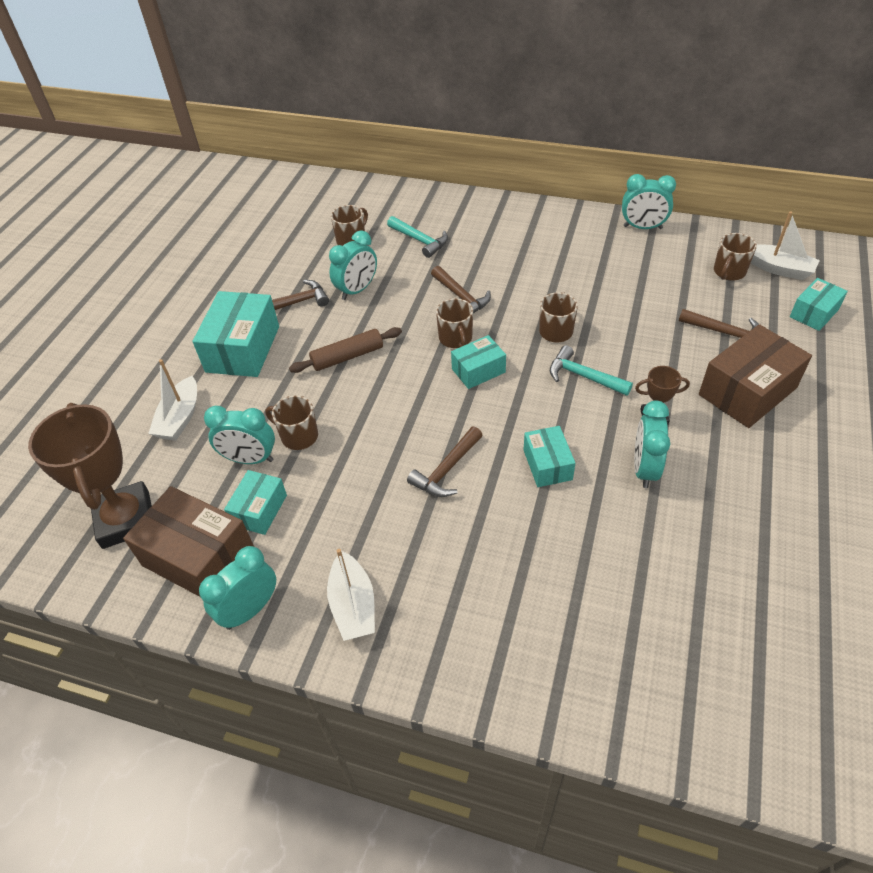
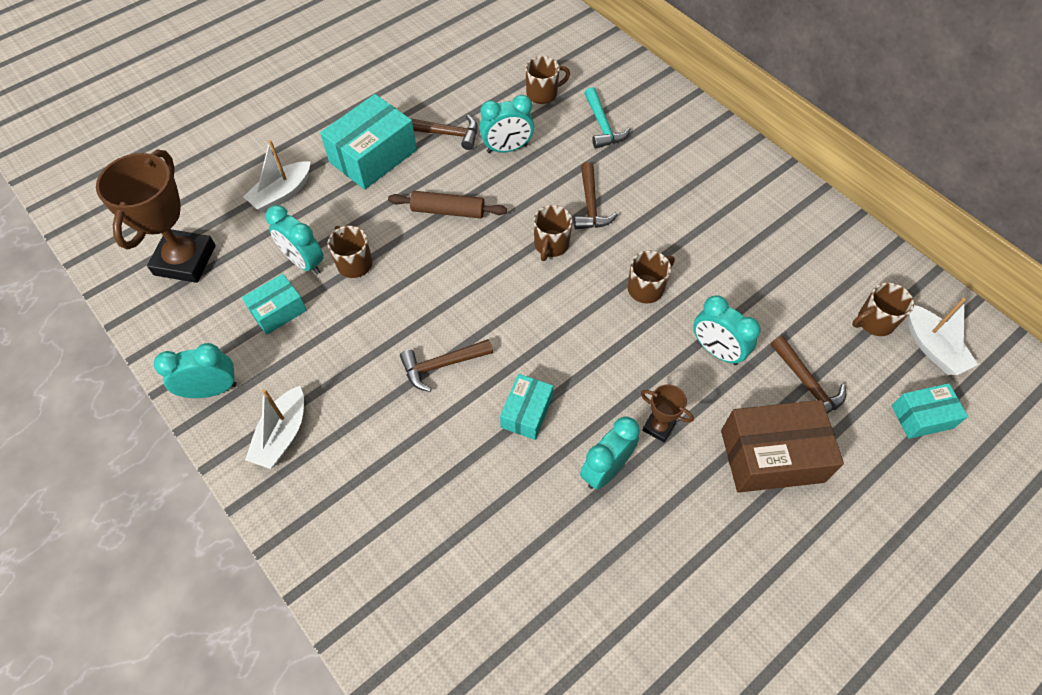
camera: 30 degrees right, 10 degrees up
brown box [123,486,254,597] -> none
turquoise box [451,335,506,389] -> none
turquoise hammer [550,345,633,396] -> none
turquoise clock [622,174,676,229] -> turquoise clock moved to [693,295,761,365]

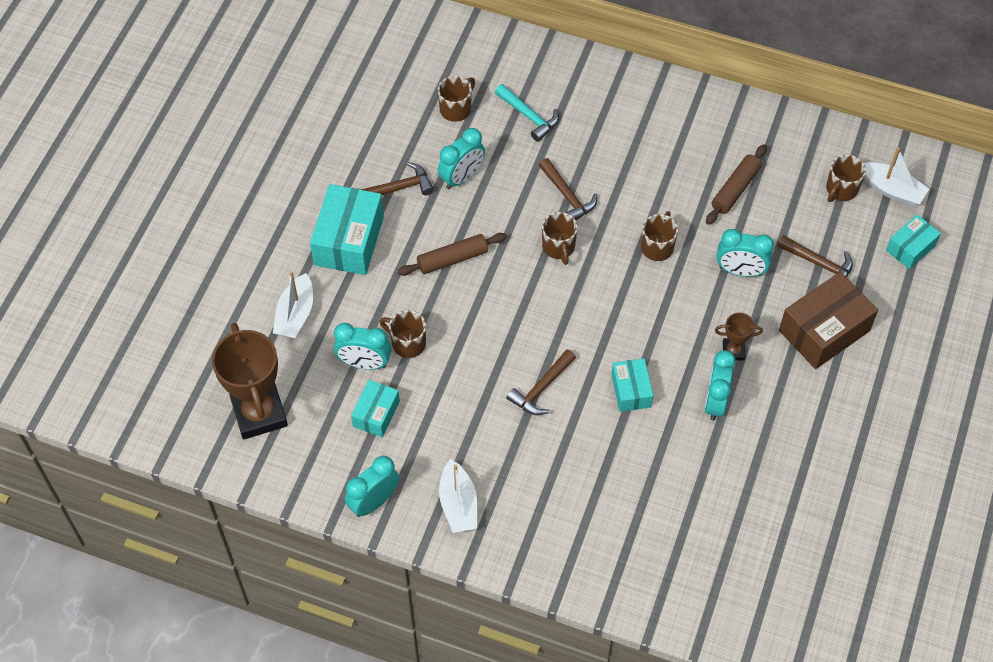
camera: 30 degrees left, 0 degrees up
none -> brown rolling pin [706,144,767,225]

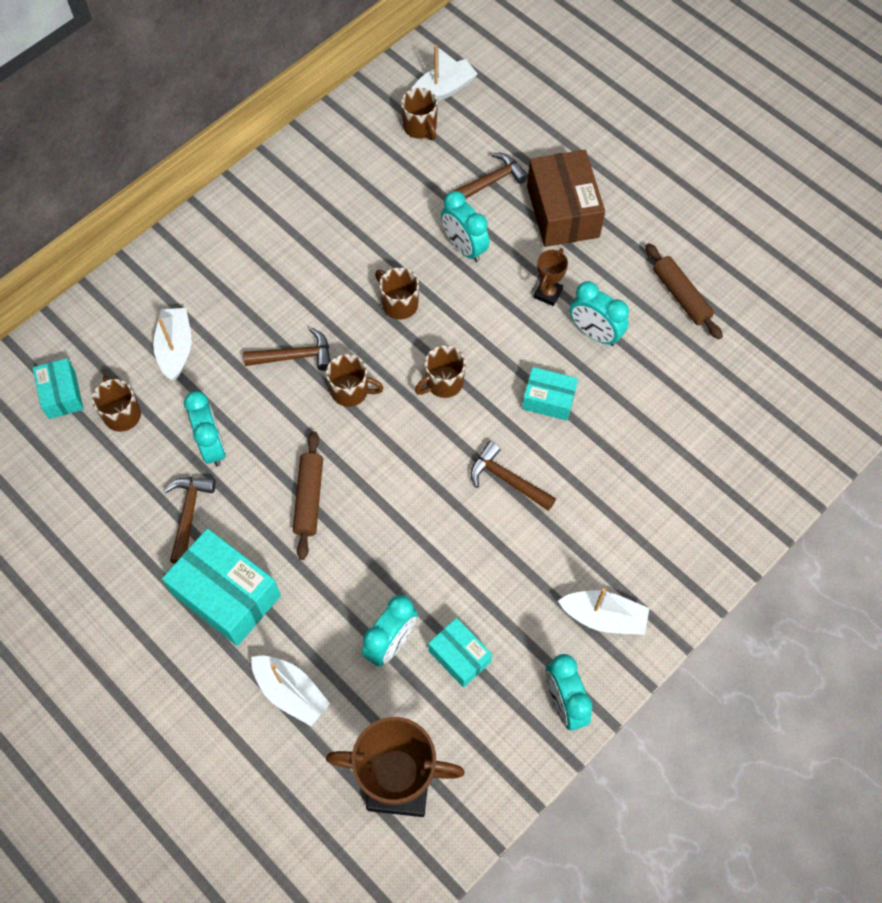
camera: 65 degrees left, 5 degrees up
brown mug [380,310,426,358] -> brown mug moved to [415,345,466,398]
turquoise hammer [495,84,559,142] -> white boat [153,308,191,381]
brown hammer [506,349,576,415] -> brown hammer turned 150 degrees clockwise [471,441,556,511]
brown rolling pin [706,144,767,225] -> brown rolling pin moved to [645,243,723,339]
turquoise clock [716,229,774,277] -> turquoise clock turned 105 degrees clockwise [441,191,490,262]
turquoise box [886,214,941,269] -> turquoise box moved to [33,358,84,419]

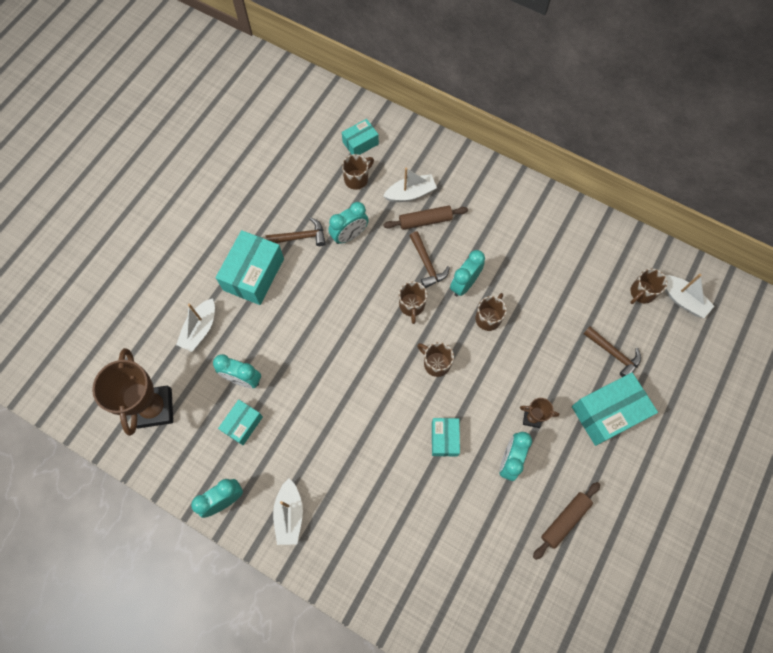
camera: 75 degrees right, 5 degrees up
brown rolling pin [293,431,323,560] -> brown rolling pin moved to [383,206,468,230]
turquoise clock [441,191,490,262] -> turquoise clock moved to [450,250,485,296]
brown hammer [471,441,556,511] -> none
brown box [527,150,605,247] -> turquoise box [572,372,658,446]

